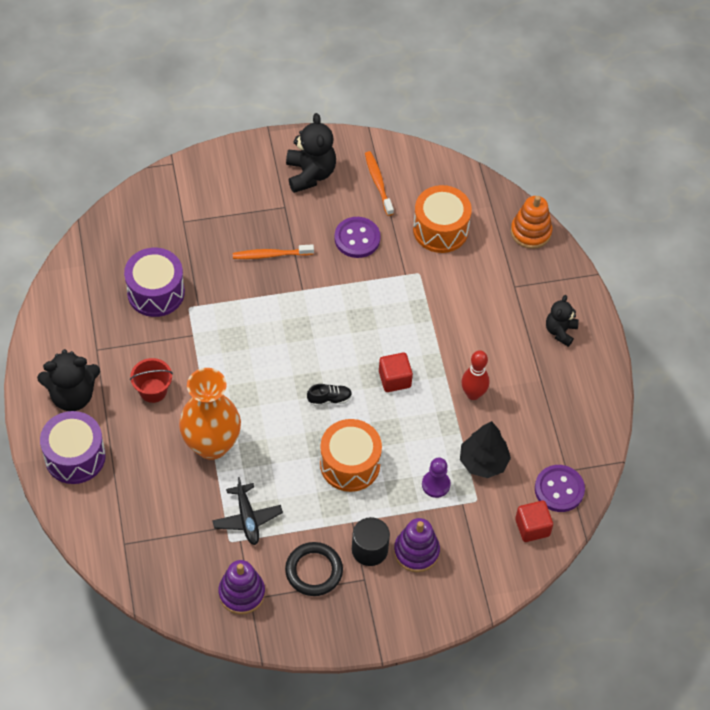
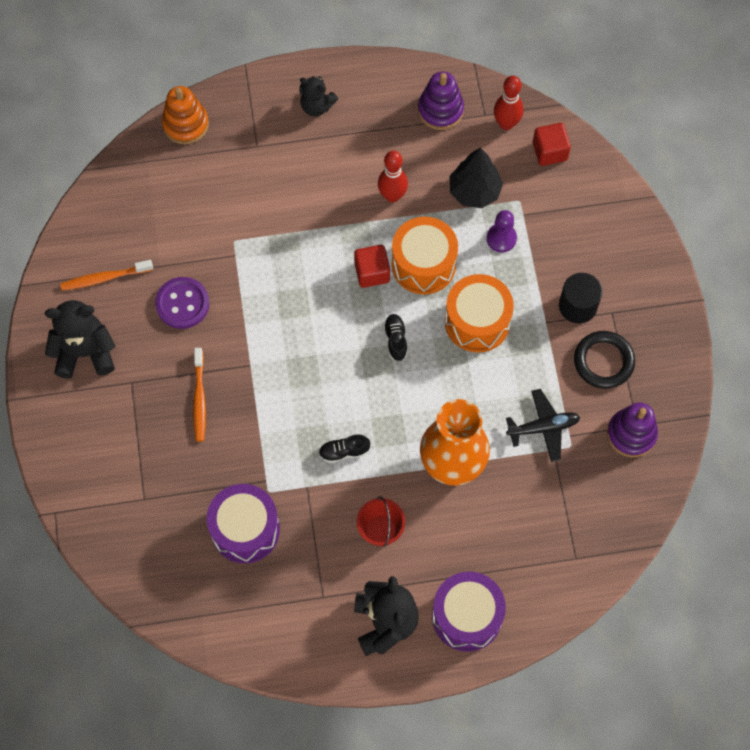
camera: 85 degrees left, 10 degrees up
purple stacking toy [394,518,440,572] -> purple stacking toy moved to [418,71,464,130]
orange drum [413,185,472,253] -> orange drum moved to [392,217,458,294]
purple button [535,465,585,512] -> red bowling pin [494,76,523,130]
none -> black shoe [319,434,370,463]

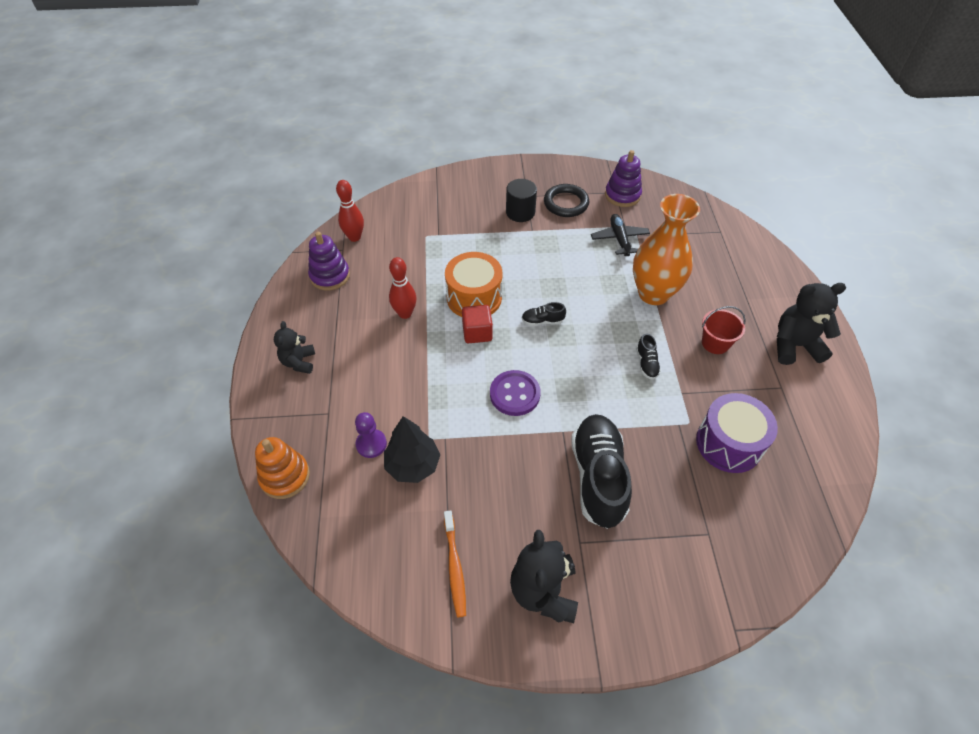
camera: 85 degrees left, 15 degrees down
purple button [155,277,209,329] -> purple button moved to [490,370,541,416]
orange toothbrush [193,348,206,442] -> black shoe [571,414,632,529]
black teddy bear [299,76,338,116] -> black teddy bear turned 150 degrees clockwise [274,321,315,374]
purple drum [432,571,506,652] -> none
orange drum [445,274,514,352] -> none
black tree [449,147,503,208] -> black tree moved to [384,416,440,483]
purple pawn [486,210,517,252] -> purple pawn moved to [355,412,387,458]
red cube [533,123,571,166] -> none

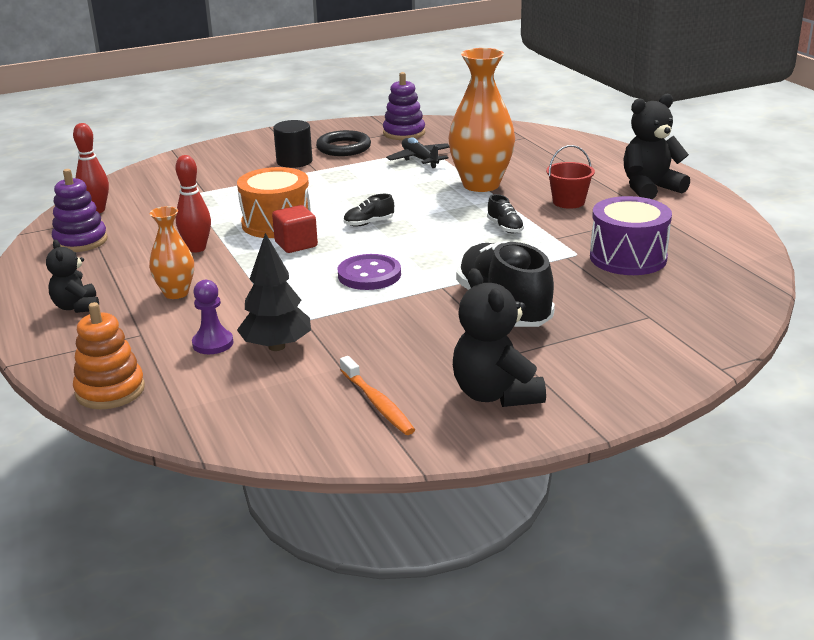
camera: 20 degrees left, 25 degrees down
none -> orange vase [149,206,194,299]

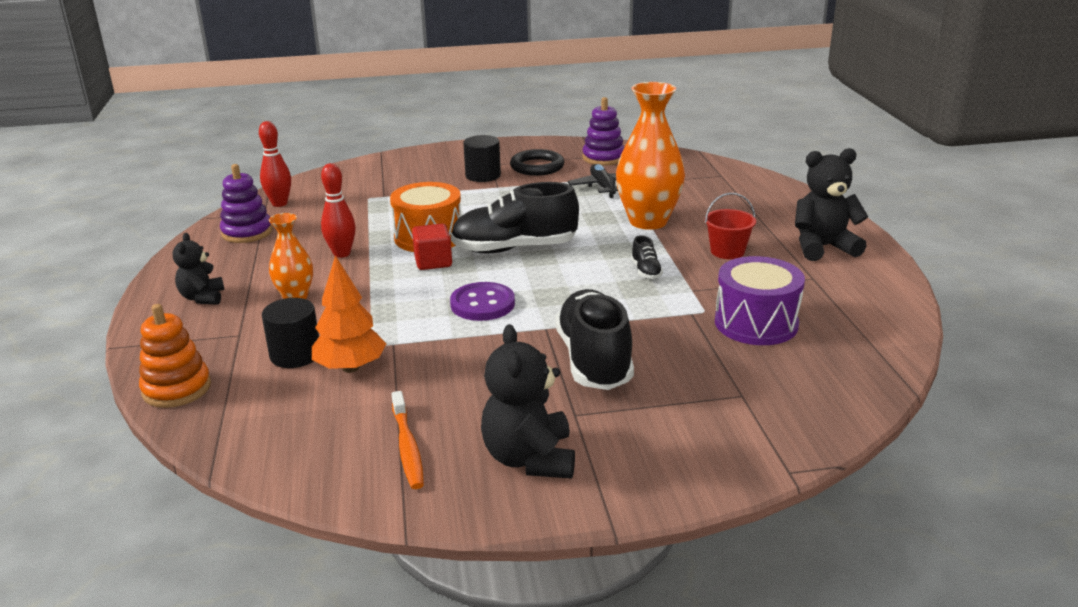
camera: 15 degrees right, 0 degrees up
purple pawn [192,280,233,354] -> black cylinder [262,298,319,368]
black tree [237,233,311,351] -> orange tree [312,255,386,373]
black shoe [343,194,394,227] -> black shoe [451,182,579,253], size x2.35

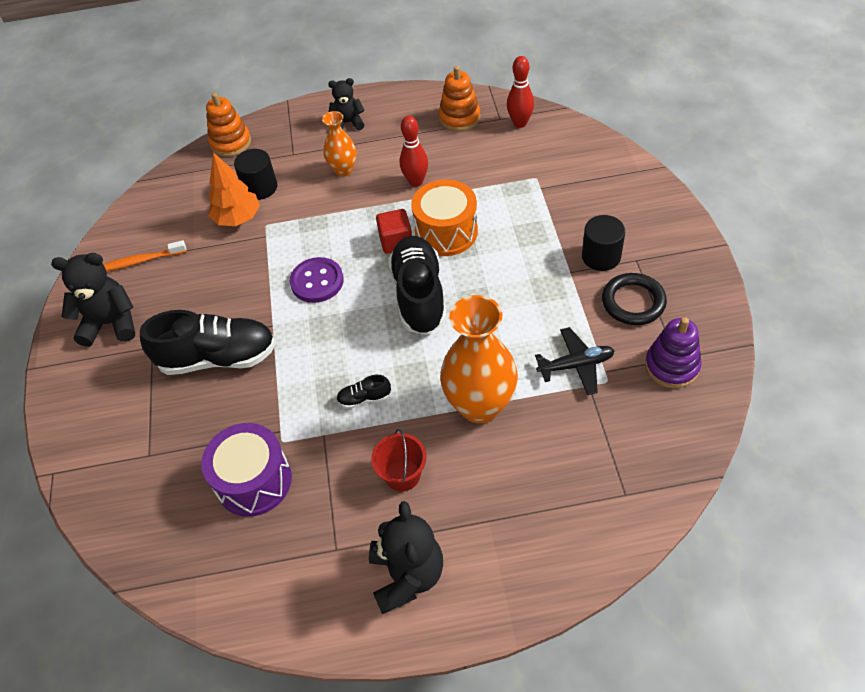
camera: 95 degrees right, 25 degrees up
purple stacking toy [220,164,273,243] -> orange stacking toy [439,66,481,132]

